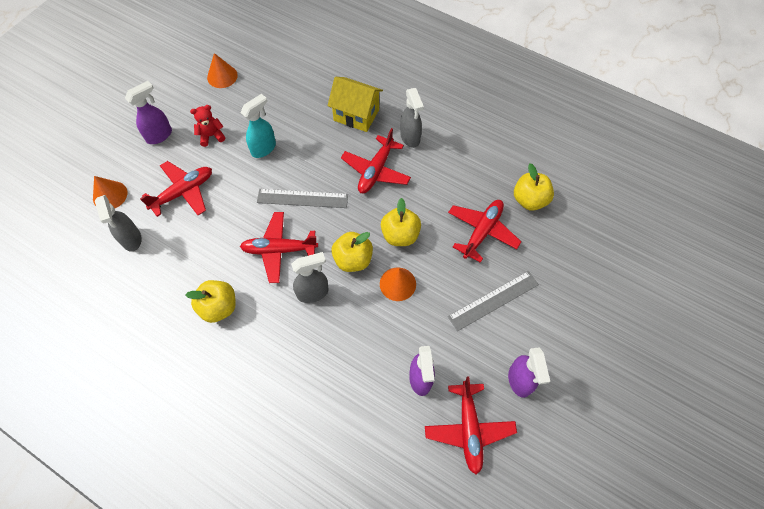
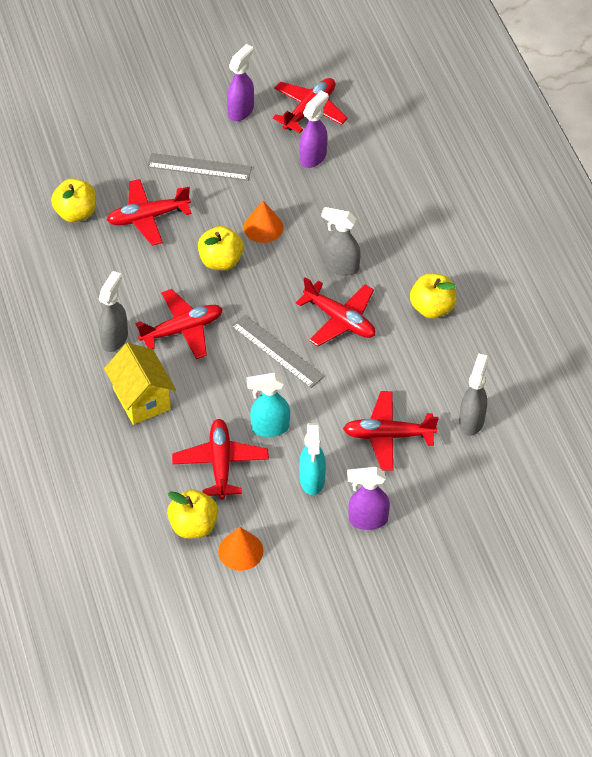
camera: 140 degrees left, 10 degrees down
orange cone [93,176,127,208] -> none
red teddy bear [190,105,225,147] -> turquoise spray bottle [299,423,326,495]
yellow apple [332,232,373,272] -> yellow apple moved to [167,489,218,538]
none -> red plane [172,419,269,500]

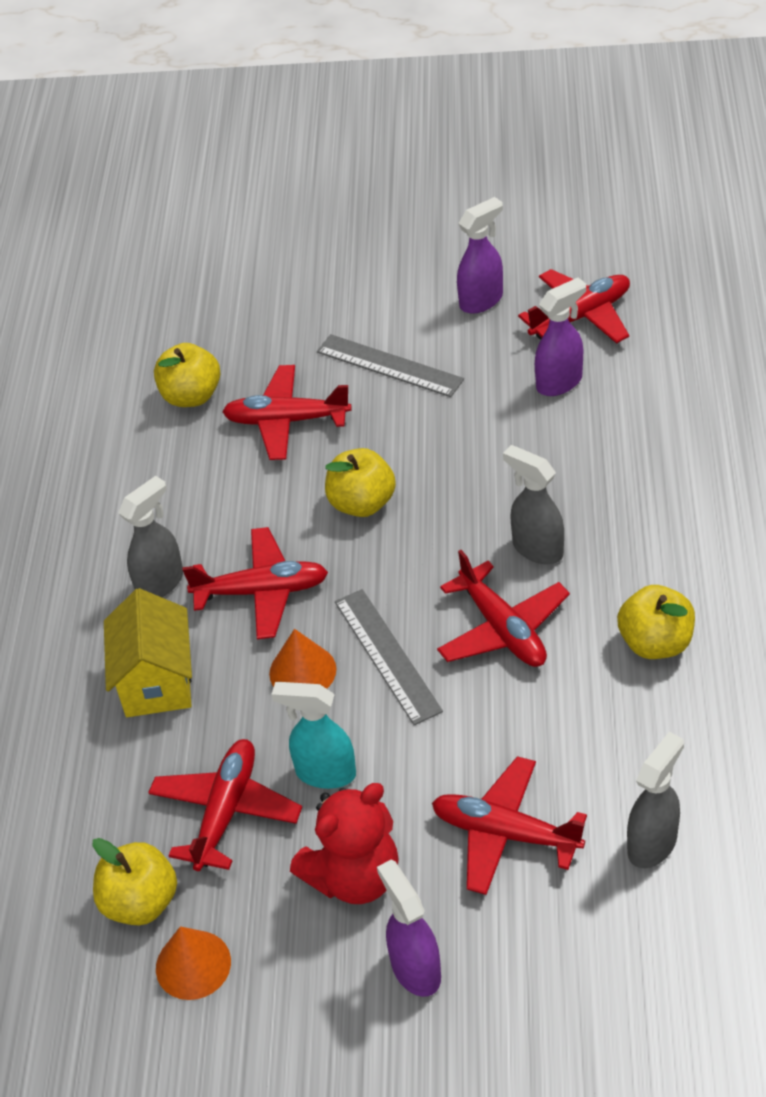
camera: 25 degrees right, 5 degrees down
orange cone [244,201,284,243] -> orange cone moved to [269,629,336,689]
turquoise spray bottle [299,423,326,495] -> red teddy bear [290,783,399,904]
purple spray bottle [347,467,390,530] -> purple spray bottle turned 45 degrees clockwise [377,859,441,997]

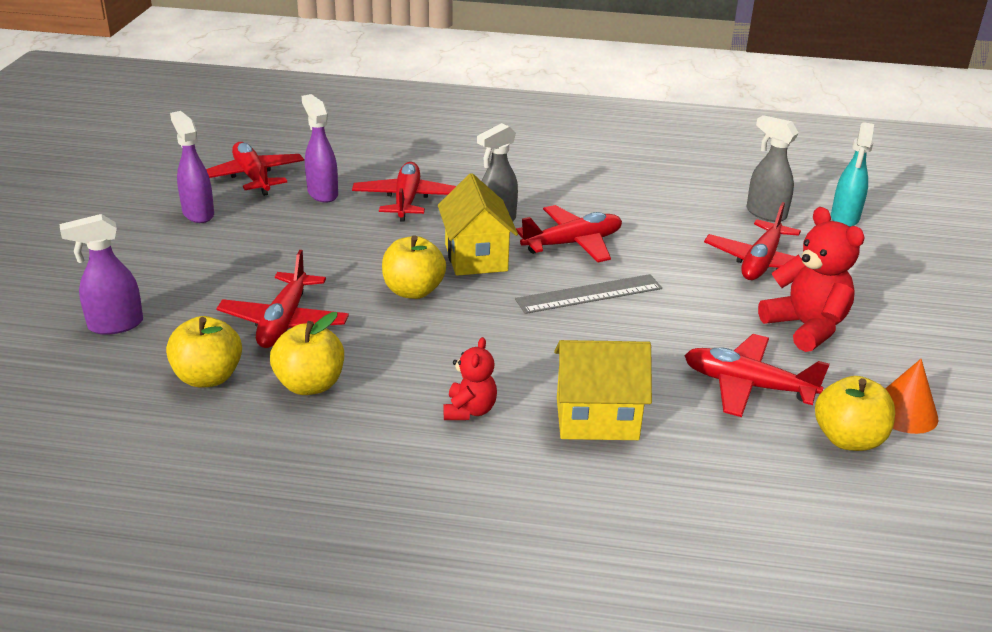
camera: 90 degrees left, 15 degrees down
grey spray bottle [118,476,183,597] -> red teddy bear [443,337,497,420]
red plane [182,527,328,639] -> red plane moved to [352,162,456,222]
orange cone [269,629,336,689] -> none
turquoise spray bottle [271,682,356,789] -> turquoise spray bottle moved to [831,122,874,227]
grey ruler [317,334,464,397] -> none
purple spray bottle [377,859,441,997] -> purple spray bottle moved to [60,214,143,335]
yellow apple [617,585,695,659] -> yellow apple moved to [270,312,344,395]
none -> yellow house [438,173,518,276]

